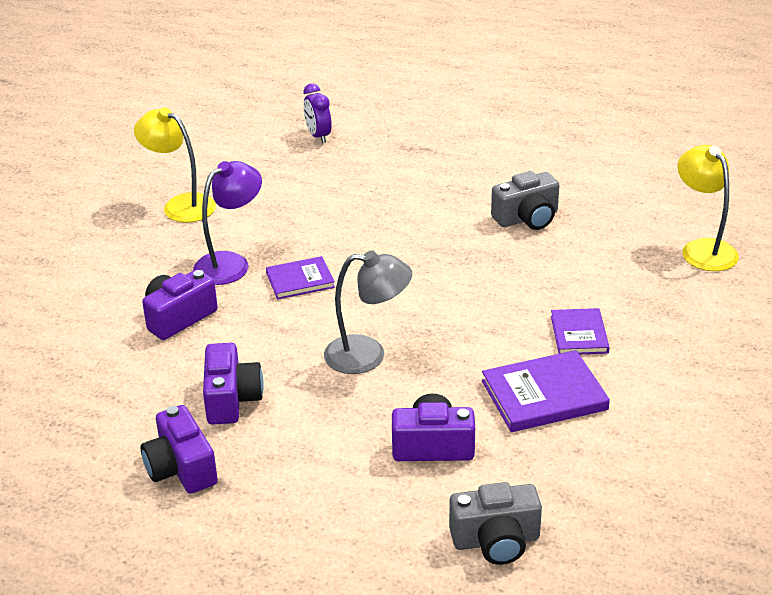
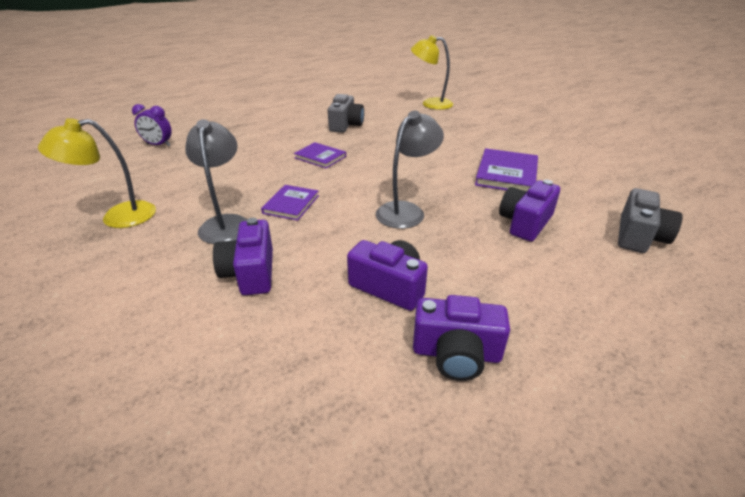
camera: 55 degrees left, 0 degrees up
purple lamp [193,161,262,285] -> grey lamp [185,119,247,244]
purple book [551,308,610,354] -> purple book moved to [294,142,346,169]

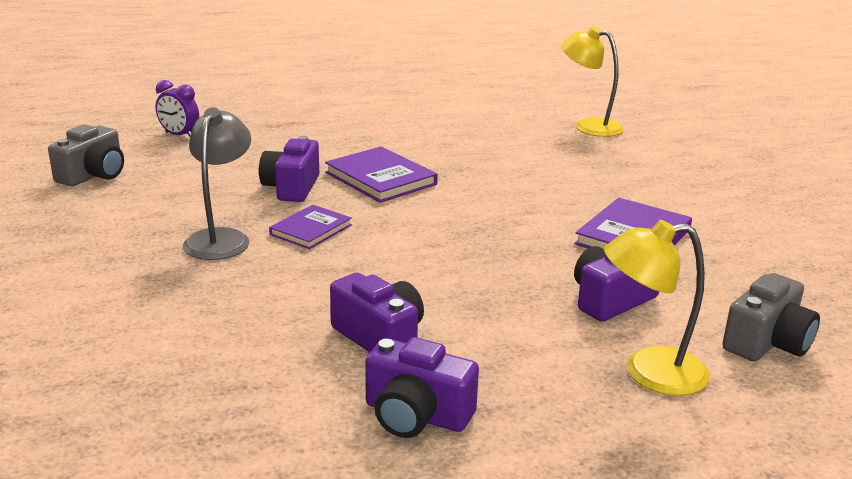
camera: 15 degrees right, 10 degrees down
yellow lamp [38,118,156,228] -> yellow lamp moved to [604,220,710,396]
purple camera [213,218,273,295] -> purple camera moved to [259,136,319,202]
purple book [294,142,346,169] -> purple book [325,147,438,203], size x1.56
grey camera [328,94,364,133] -> grey camera moved to [48,125,124,186]
grey lamp [376,110,444,229] -> none

